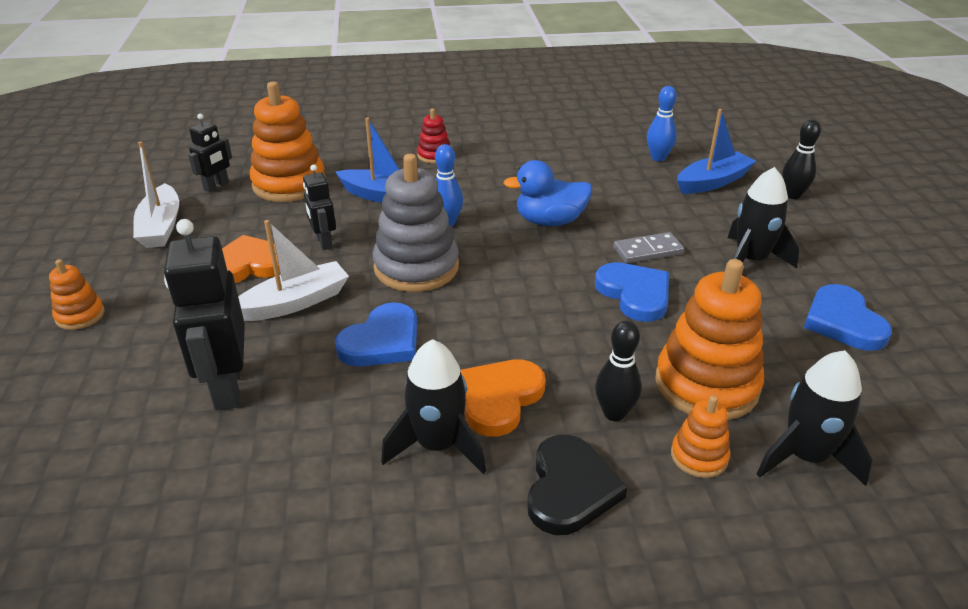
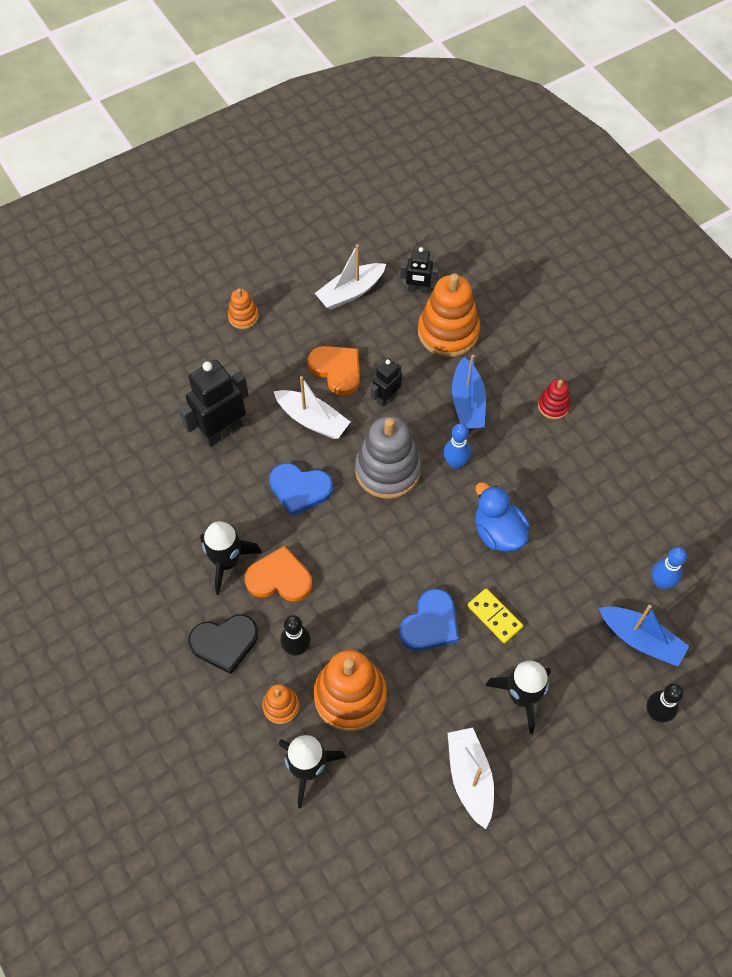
camera: 65 degrees right, 25 degrees up
grey domino [613,232,684,263] -> yellow domino [467,588,523,643]
blue heart [804,284,892,351] -> white boat [448,727,494,829]

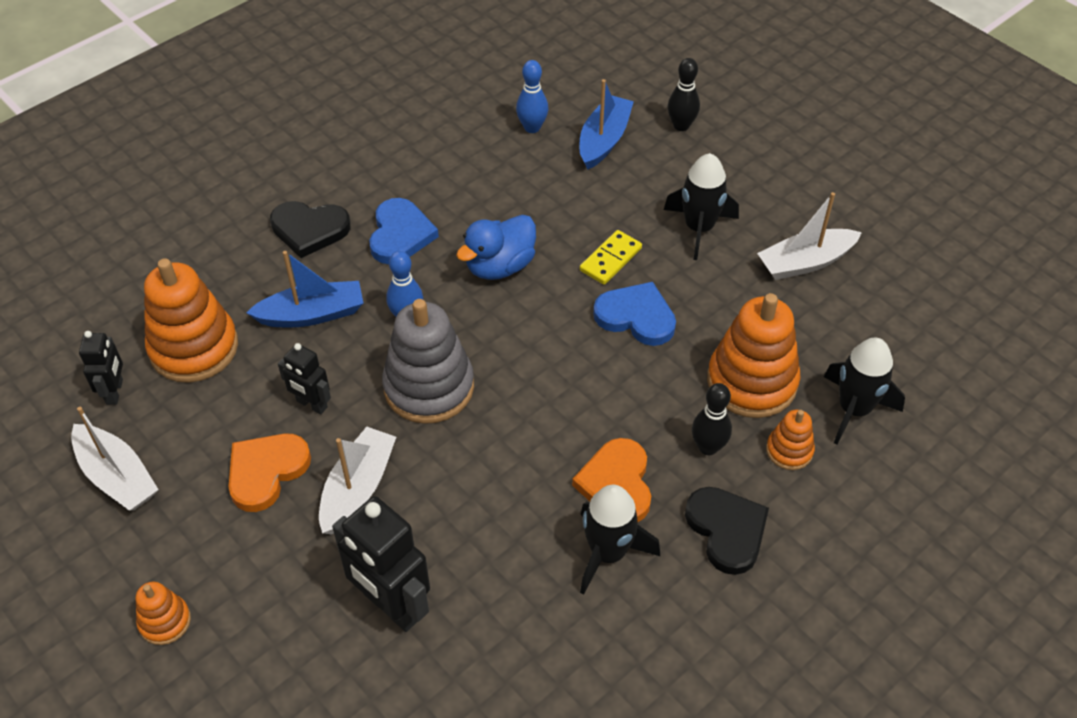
camera: 100 degrees left, 10 degrees down
blue heart [269,463,333,516] -> blue heart moved to [369,198,439,264]
red stacking toy [538,379,571,419] -> black heart [270,201,351,258]

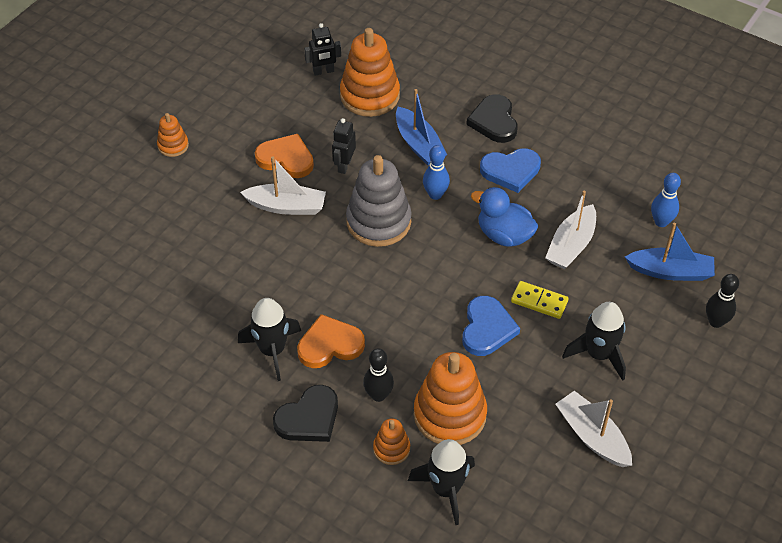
camera: 75 degrees right, 0 degrees up
white boat [71,407,159,511] -> white boat moved to [545,190,596,269]
black robot [332,496,430,632] -> none

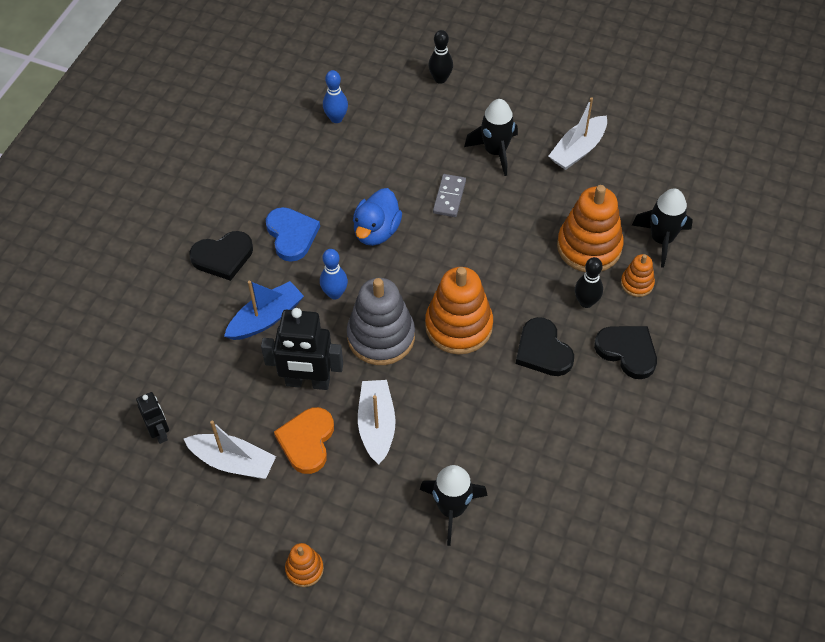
camera: 100 degrees left, 5 degrees up
black rocket [238,298,301,381] -> black rocket moved to [420,465,488,546]
orange heart [297,314,365,368] -> black heart [516,317,574,376]
black robot [332,118,356,174] -> black robot [261,308,343,390], size x1.79
orange stacking toy [340,28,400,117] -> orange stacking toy moved to [425,267,493,355]
blue heart [462,296,520,356] -> none
yellow domino [511,281,569,319] -> grey domino [433,174,466,217]
white boat [545,190,596,269] -> white boat moved to [184,420,276,479]
blue boat [625,222,715,281] -> none

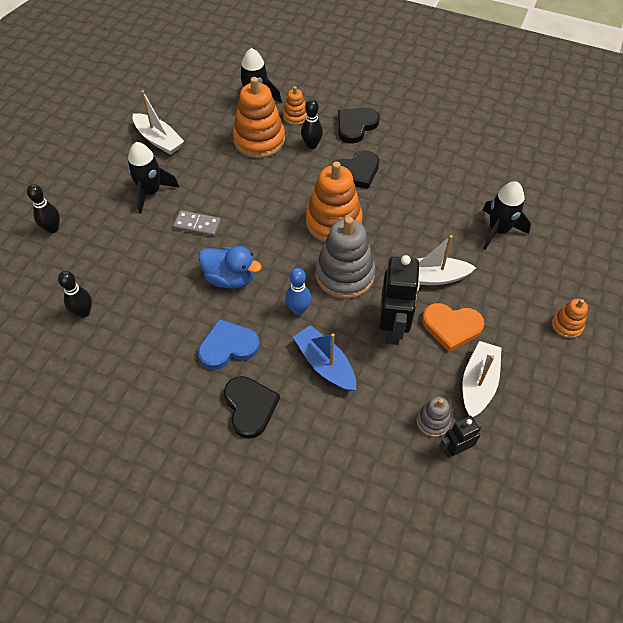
camera: 90 degrees left, 0 degrees up
blue bowling pin [323,70,348,123] -> black bowling pin [58,271,92,318]
none -> grey stacking toy [417,397,451,437]

